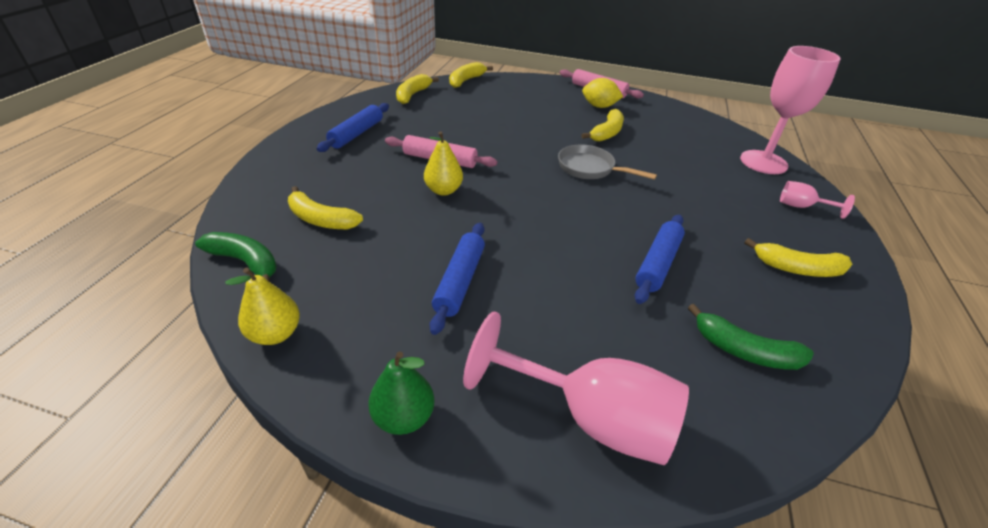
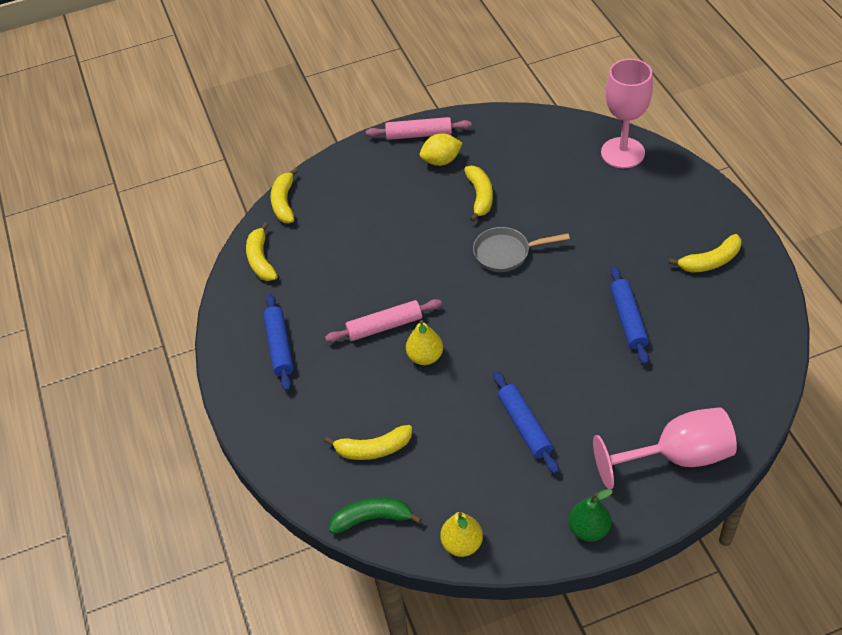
camera: 30 degrees left, 10 degrees up
green banana [688,304,814,370] -> none
pink goblet [780,181,855,219] -> none

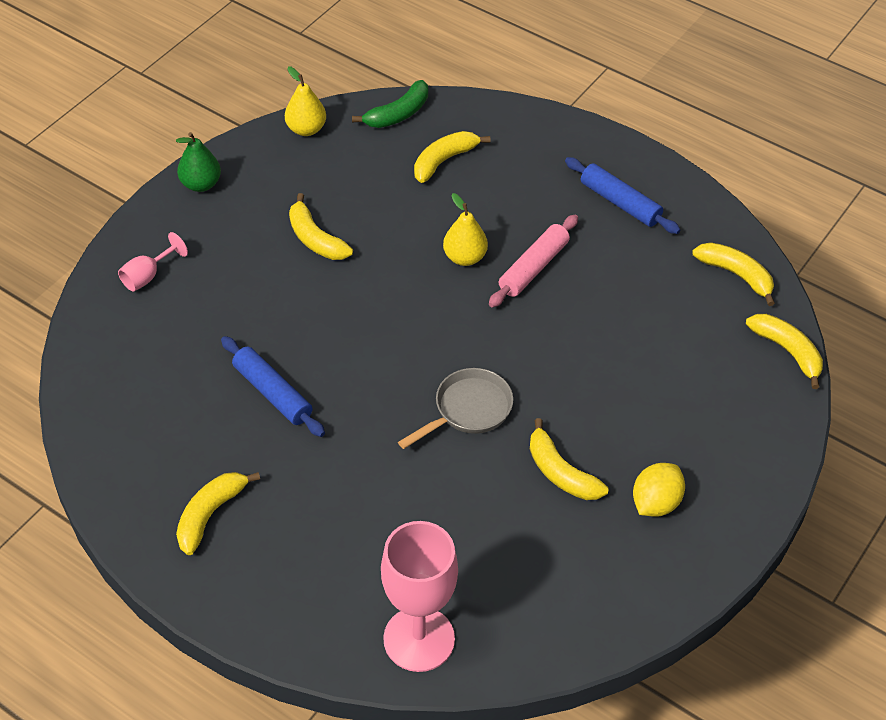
camera: 140 degrees right, 0 degrees up
pink rolling pin [366,117,472,140] -> none
blue rolling pin [493,371,559,474] -> yellow banana [289,193,353,260]
pink goblet [593,407,737,489] -> pink goblet [118,232,188,292], size x0.48

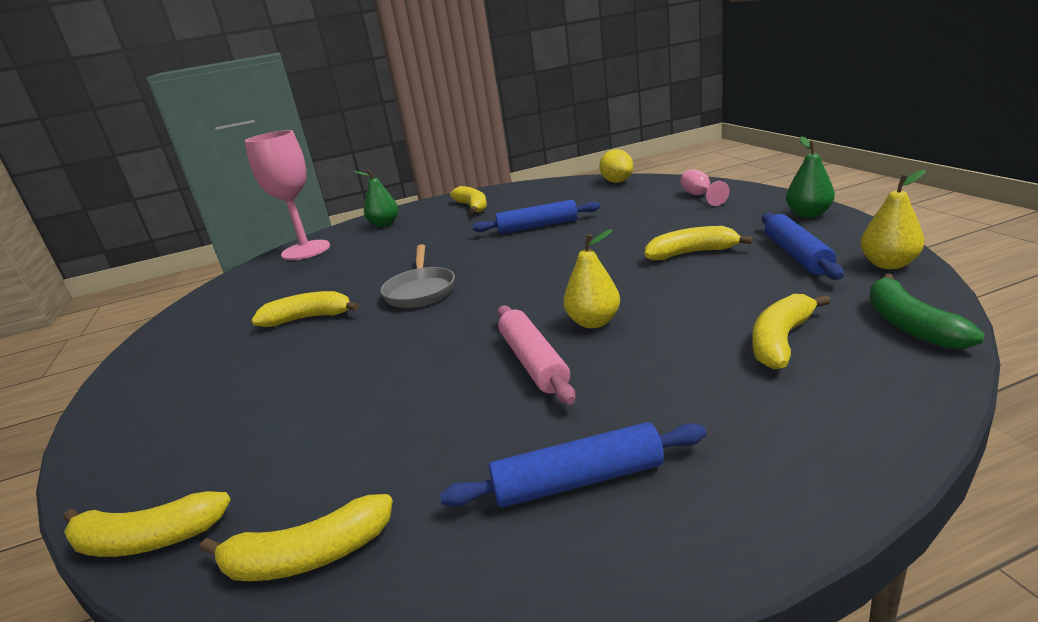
camera: 130 degrees right, 25 degrees down
yellow banana [414,131,490,183] -> yellow banana turned 135 degrees counterclockwise [752,294,831,370]
yellow lemon [633,463,685,517] -> yellow lemon moved to [599,149,633,183]
none -> green pear [353,169,398,227]
none -> blue rolling pin [762,213,844,280]

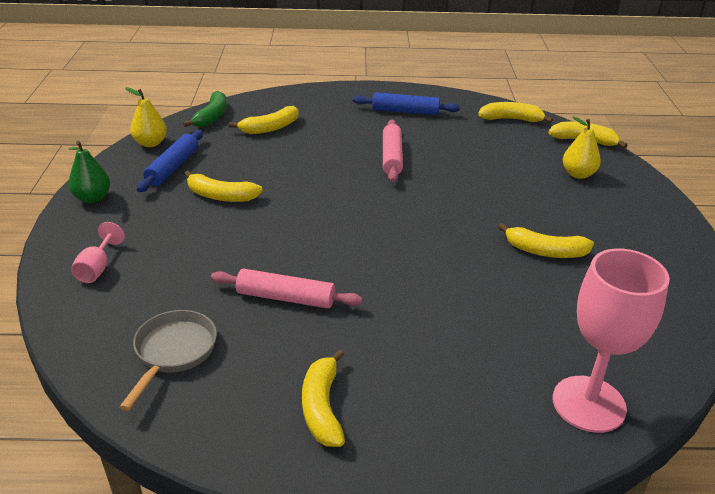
camera: 165 degrees left, 10 degrees up
green pear [353,169,398,227] -> none
grey pan [381,244,455,308] -> grey pan moved to [120,310,217,411]
blue rolling pin [472,200,600,234] -> pink rolling pin [211,269,363,309]
yellow pear [563,229,620,328] -> yellow pear moved to [563,116,601,179]
yellow lemon [599,149,633,183] -> none

